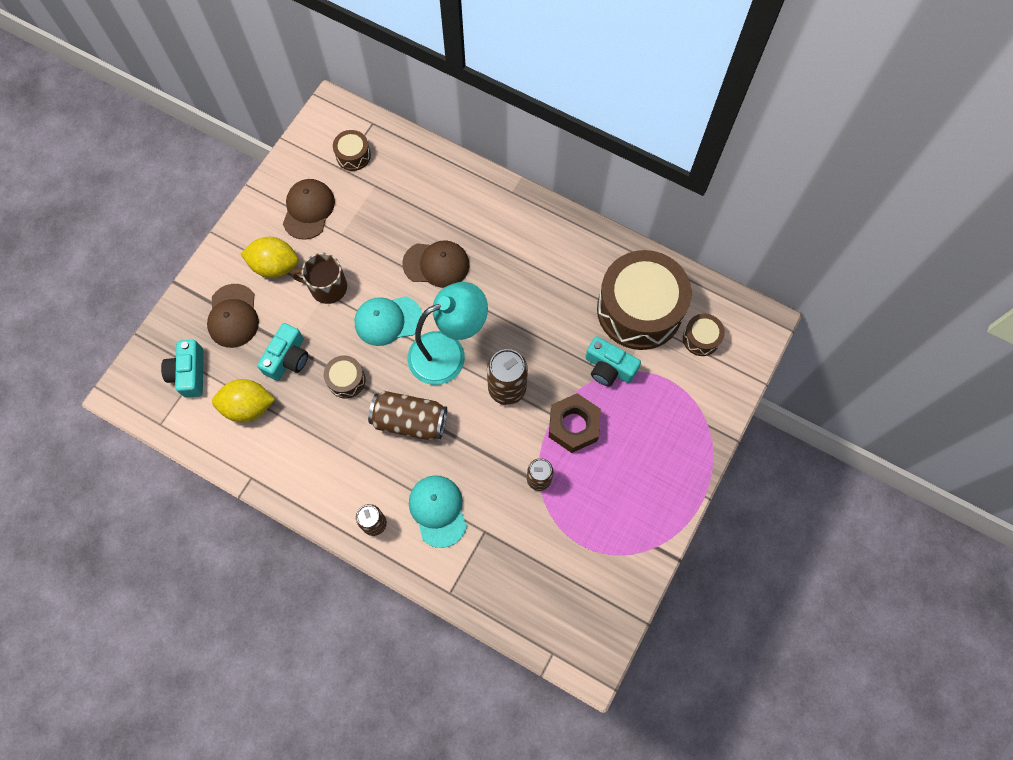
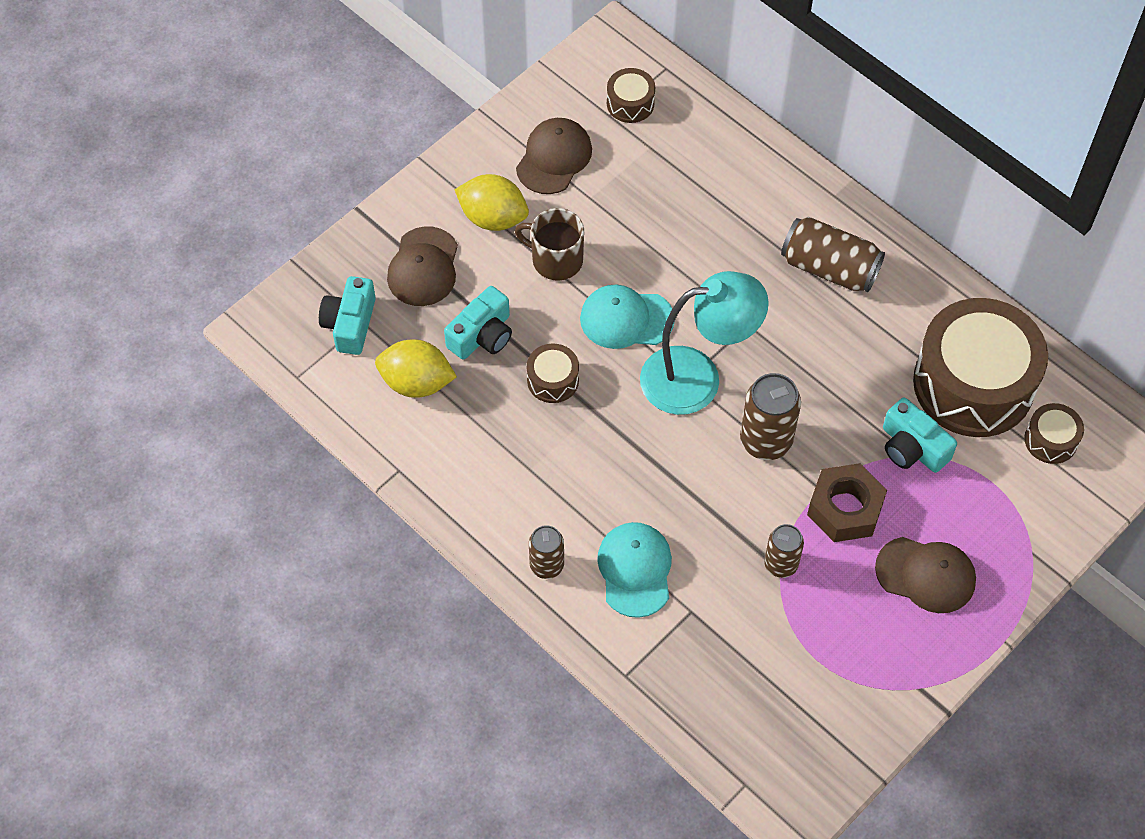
camera: 15 degrees right, 10 degrees down
brown can [368,391,447,440] -> brown can moved to [781,217,885,292]
brown cap [402,240,469,288] -> brown cap moved to [875,537,976,613]

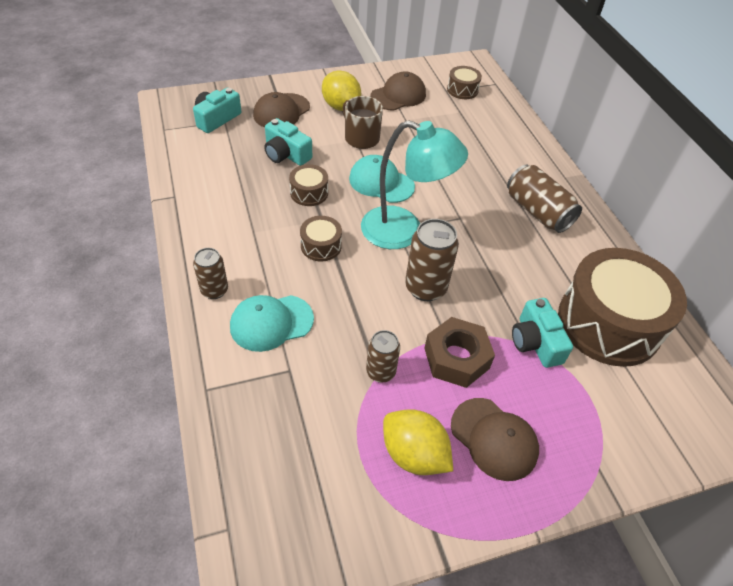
camera: 25 degrees right, 10 degrees down
yellow lemon [375,339,457,398] -> yellow lemon moved to [383,409,453,475]
turquoise camera [444,286,512,360] -> turquoise camera turned 60 degrees clockwise [264,118,312,166]
turquoise cap [597,522,672,618] -> turquoise cap turned 135 degrees counterclockwise [230,295,314,352]
brown drum [1024,403,1084,464] -> brown drum moved to [300,216,342,261]

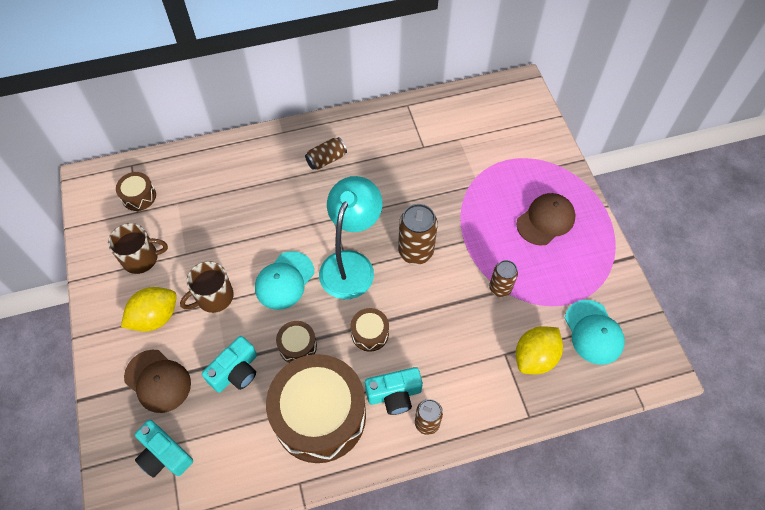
camera: 85 degrees left, 10 degrees up
turquoise cap [230,295,314,352] -> turquoise cap moved to [565,300,625,365]
brown cap [370,71,426,111] -> brown mug [108,223,168,274]
yellow lemon [383,409,453,475] -> yellow lemon moved to [516,326,563,374]
brown nut [424,317,495,388] -> none
brown can [507,165,582,233] -> brown can [305,137,347,170], size x0.63
turquoise camera [512,298,573,368] -> turquoise camera moved to [365,367,423,415]
brown drum [558,248,687,367] -> brown drum moved to [266,354,366,463]

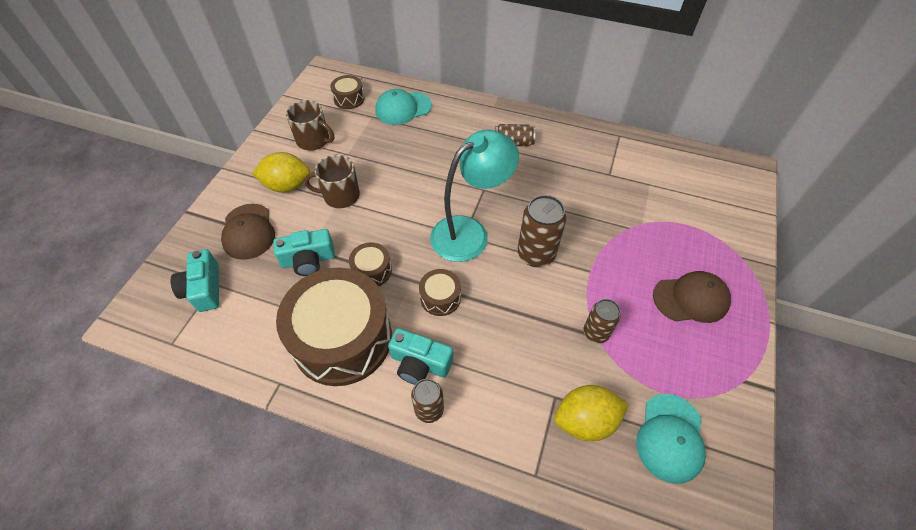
camera: 35 degrees right, 5 degrees down
turquoise cap [255,251,314,310] -> turquoise cap moved to [375,89,432,125]

